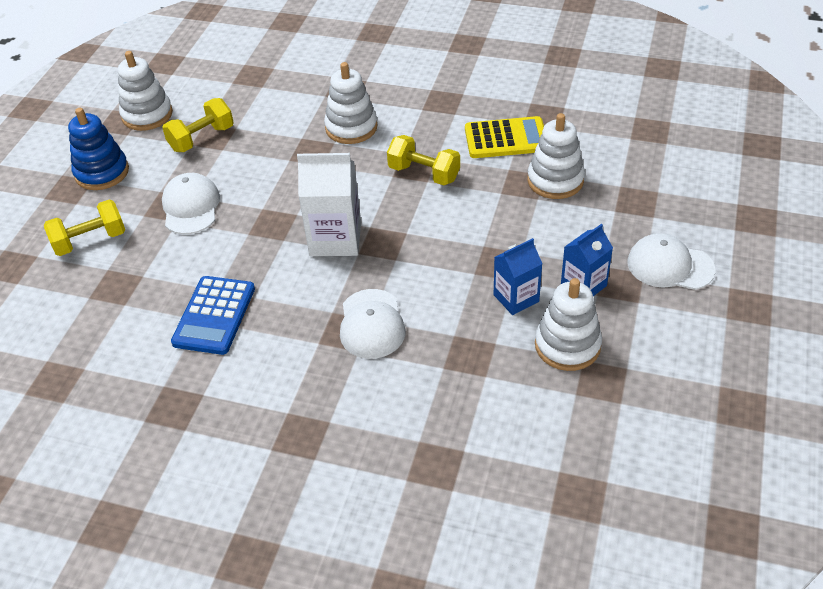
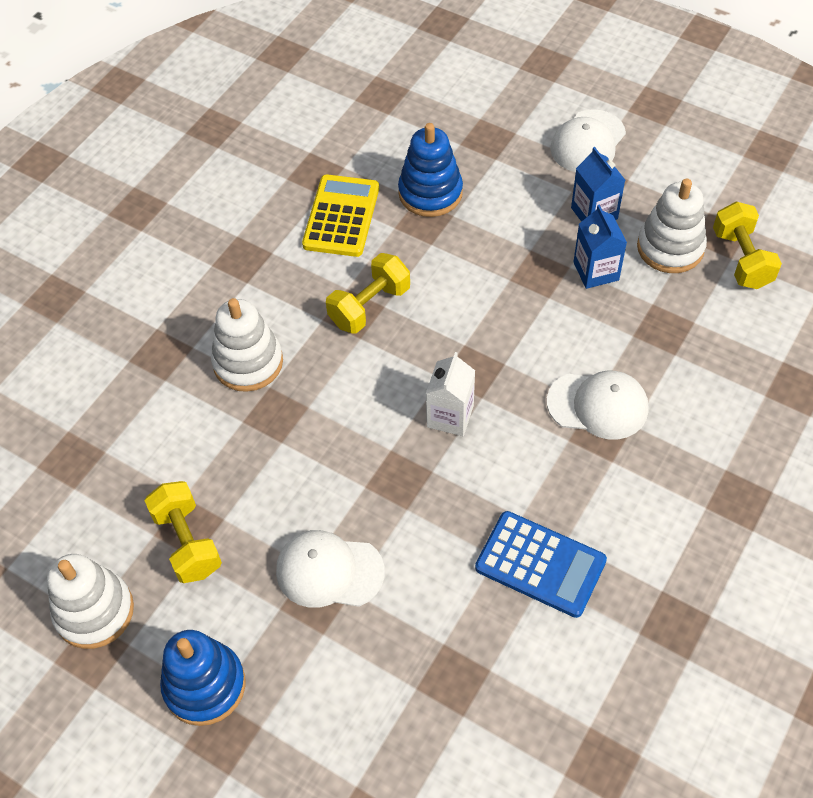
camera: 75 degrees left, 10 degrees up
yellow dumbbell [44,199,125,256] -> yellow dumbbell moved to [713,202,782,289]
white carton [297,153,361,256] -> white carton [426,352,475,436], size x0.64
white stacking toy [527,113,585,199] -> blue stacking toy [398,123,463,217]

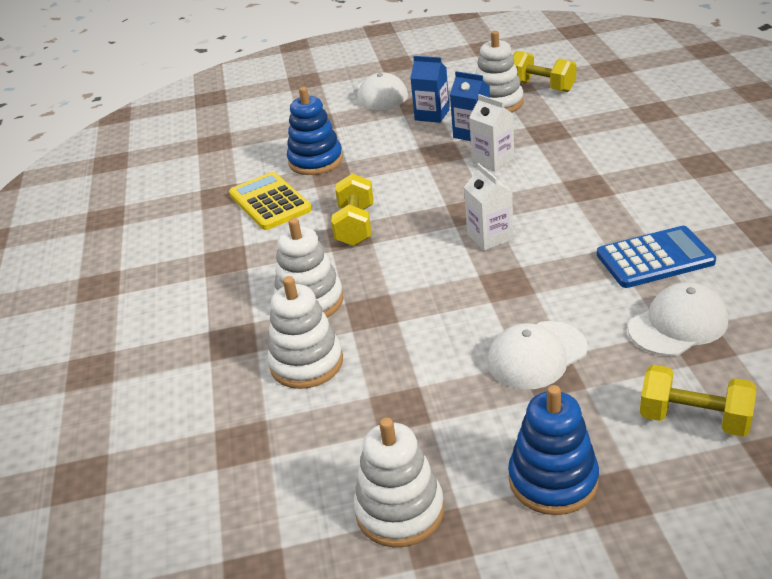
camera: 40 degrees left, 20 degrees down
yellow dumbbell [144,481,222,583] -> yellow dumbbell moved to [640,365,756,437]
white cap [547,371,648,440] -> white cap moved to [628,282,728,356]
none -> white stacking toy [267,276,343,389]
none -> white carton [469,94,514,171]

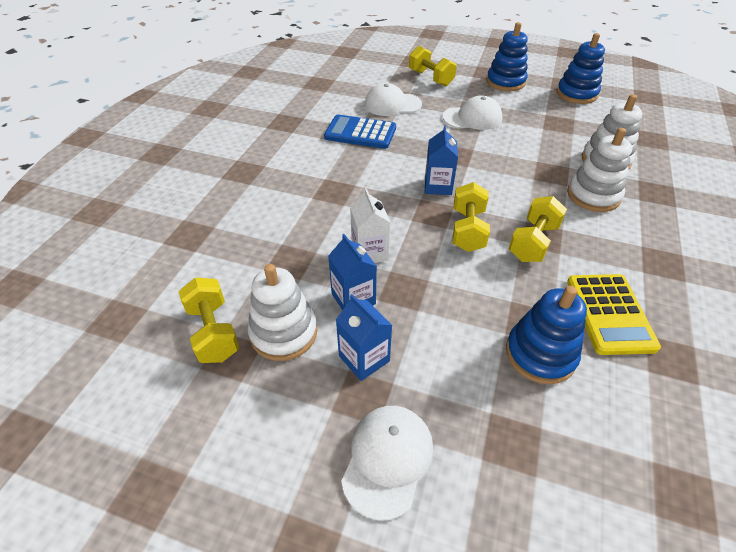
camera: 155 degrees left, 10 degrees up
white stacking toy [354,418,444,547] -> blue stacking toy [557,33,605,104]
white carton [464,163,513,251] -> blue carton [425,125,458,195]
none -> yellow dumbbell [452,182,490,252]

